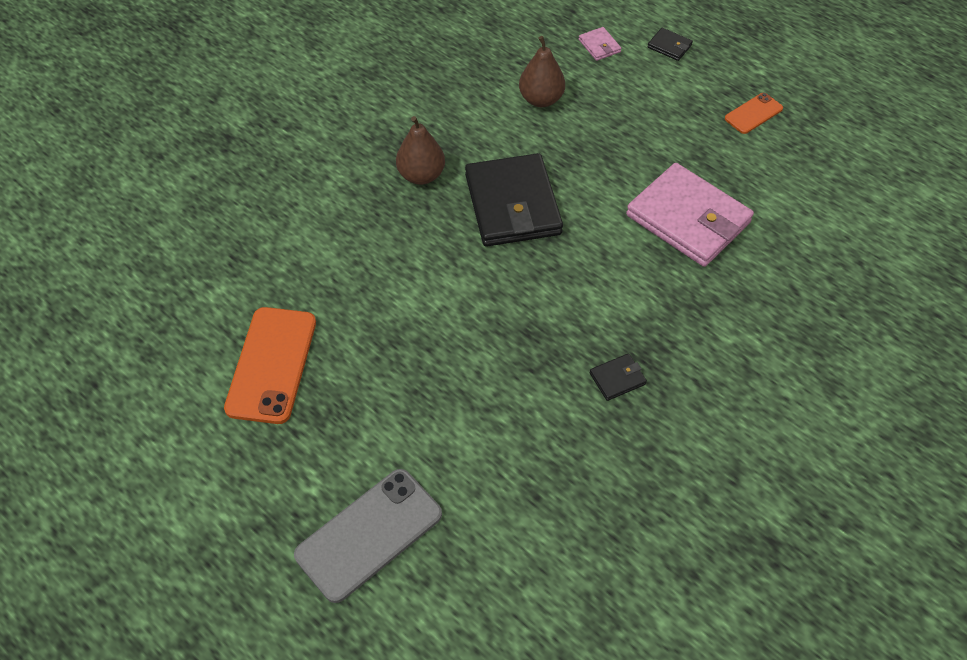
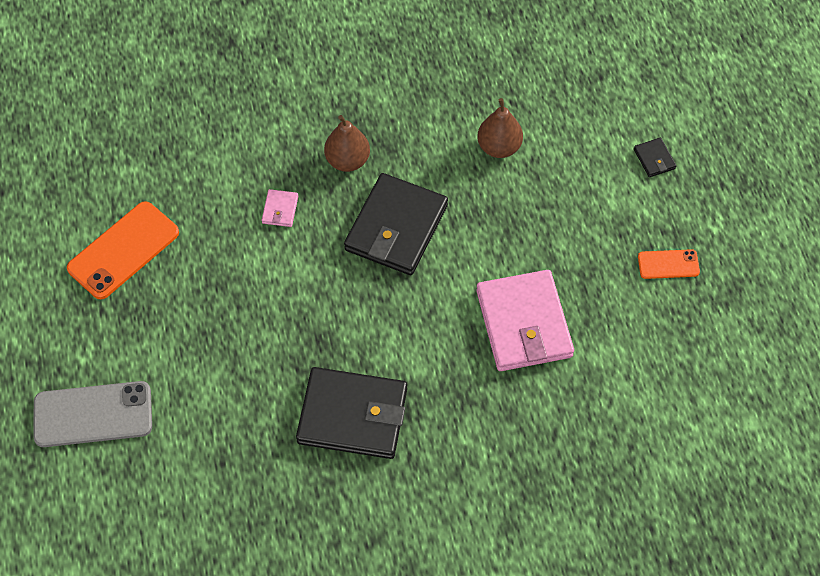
camera: 35 degrees right, 5 degrees up
pink wallet [579,27,621,61] -> pink wallet moved to [262,189,298,227]
black wallet [590,353,647,401] -> black wallet [296,367,407,459], size x2.42

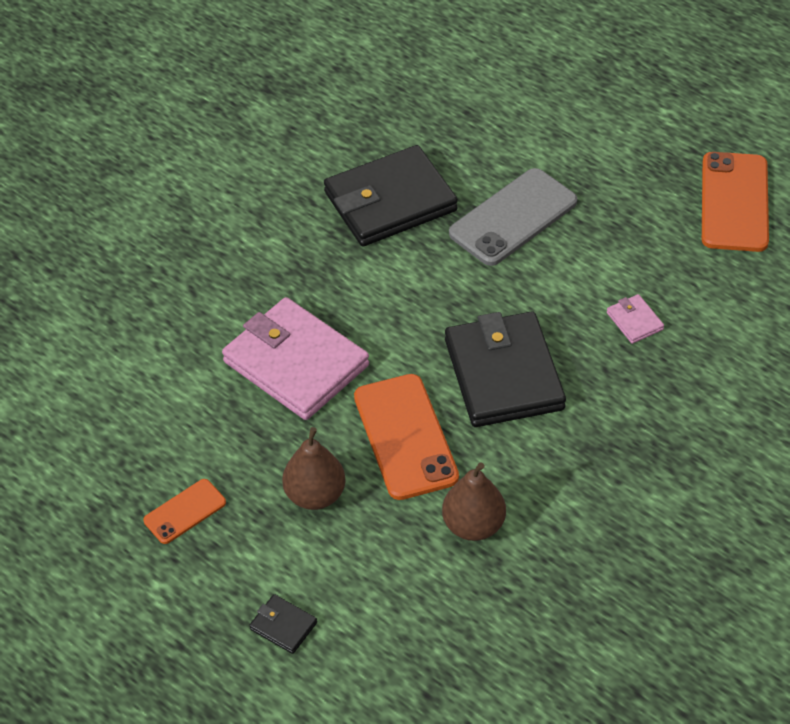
camera: 145 degrees right, 10 degrees down
grey phone [33,381,152,447] -> grey phone moved to [449,168,577,266]
brown pear [324,115,370,172] -> brown pear moved to [282,427,346,510]
none -> orange phone [354,374,459,500]

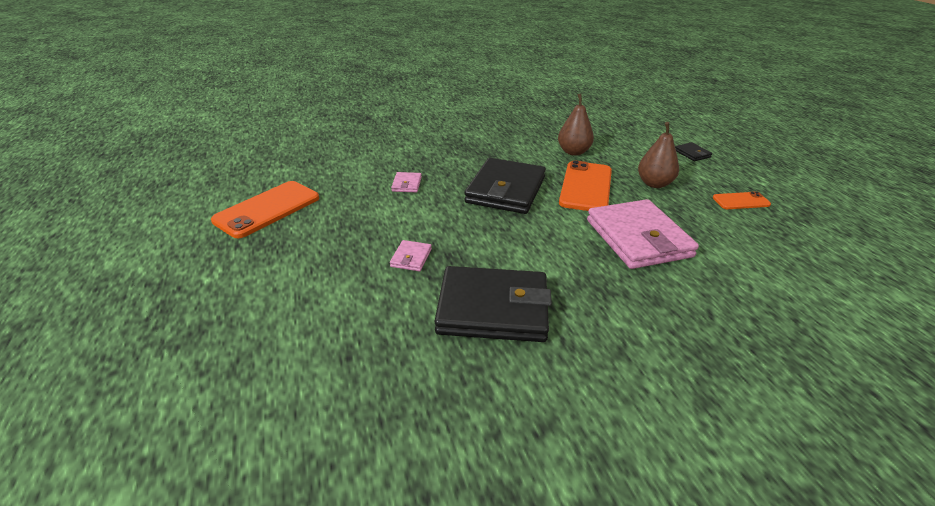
camera: 150 degrees left, 15 degrees down
grey phone [449,168,577,266] -> pink wallet [390,240,432,271]

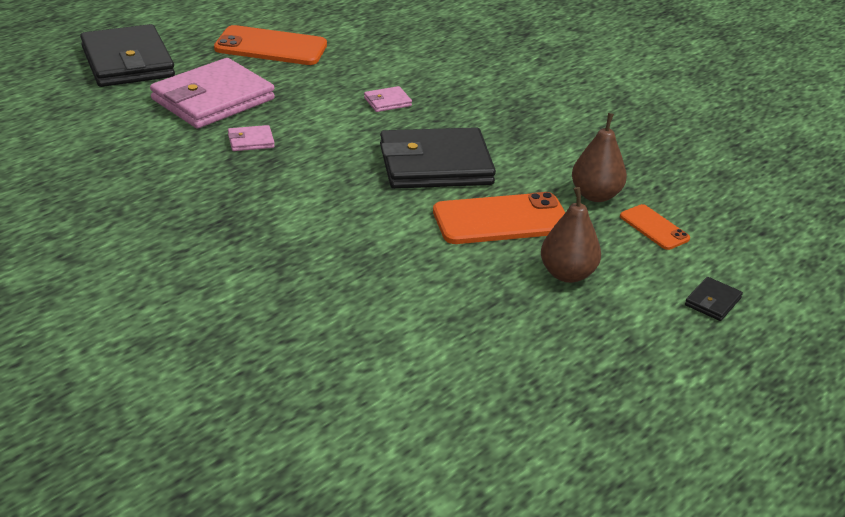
camera: 60 degrees right, 0 degrees up
black wallet [434,266,552,342] -> black wallet moved to [80,24,175,87]
pink wallet [587,199,699,269] -> pink wallet moved to [150,58,275,128]
orange phone [713,191,771,209] -> orange phone moved to [620,204,690,250]

